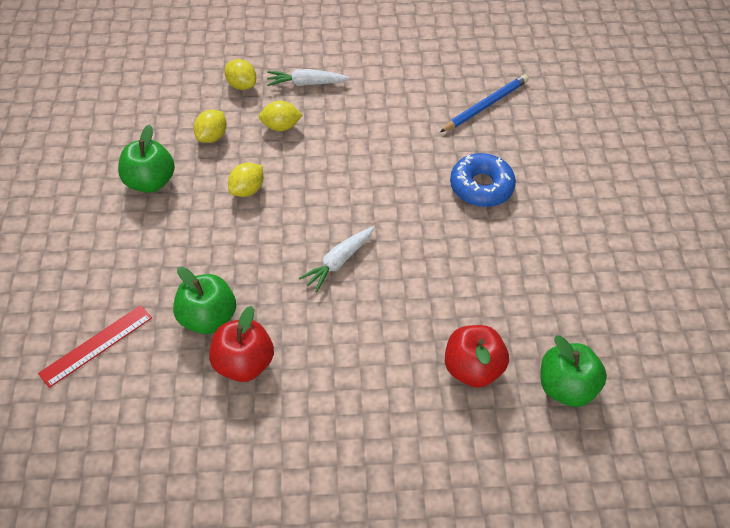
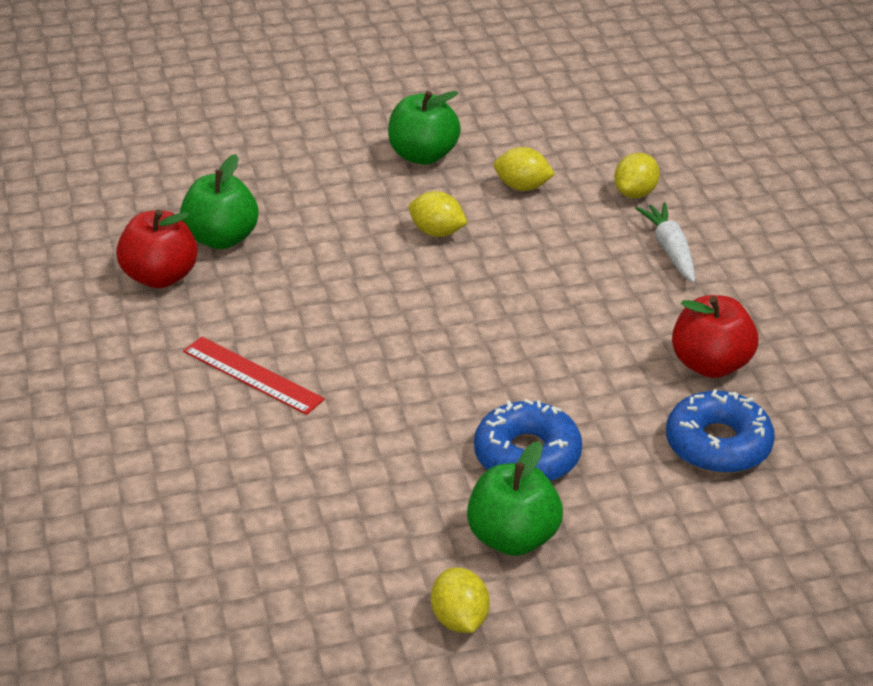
camera: 80 degrees right, 15 degrees down
red ruler [38,305,152,388] -> red ruler moved to [183,337,325,415]
yellow lemon [259,101,303,131] -> yellow lemon moved to [431,567,490,633]
white carrot [299,227,374,293] -> none
blue pencil [440,74,528,132] -> blue donut [666,389,775,474]
red apple [445,325,509,388] -> red apple moved to [672,295,758,378]
green apple [541,335,607,407] -> green apple moved to [467,441,563,556]

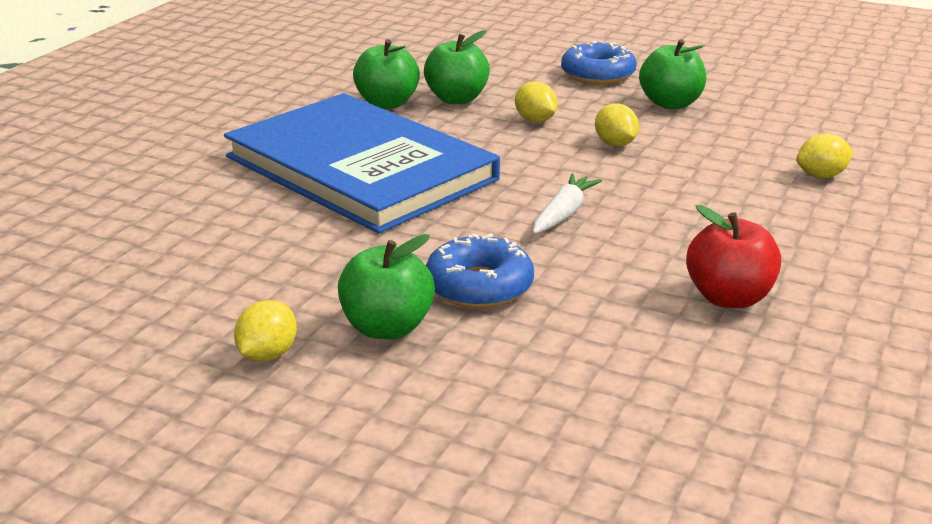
camera: 40 degrees right, 10 degrees down
red apple [116,210,198,288] -> green apple [353,39,420,109]
red ruler [183,337,325,415] -> blue book [224,93,500,234]
yellow lemon [494,147,555,191] -> yellow lemon moved to [515,81,558,122]
white carrot [635,203,695,283] -> white carrot moved to [533,174,602,234]
blue donut [666,389,775,474] -> blue donut moved to [561,41,636,85]

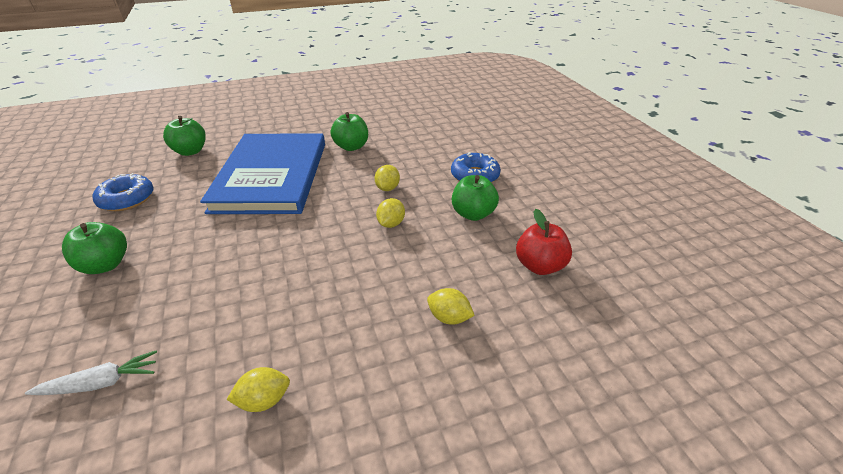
camera: 45 degrees right, 10 degrees up
yellow lemon [234,300,297,362] -> yellow lemon moved to [226,367,290,412]
green apple [424,30,490,104] -> green apple moved to [163,116,206,156]
blue donut [426,233,534,308] -> blue donut moved to [93,173,154,211]
white carrot [533,174,602,234] -> white carrot moved to [25,350,157,395]
red apple [686,205,781,308] -> red apple moved to [516,209,572,275]

